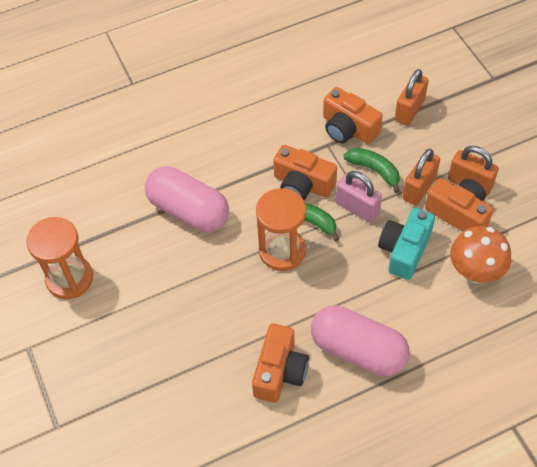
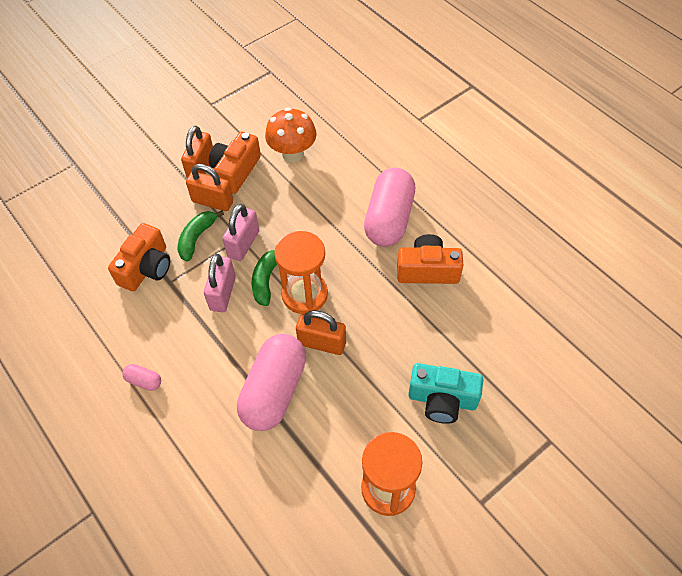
camera: 105 degrees left, 0 degrees up
orange camera [273,145,337,200] -> pink padlock [204,254,236,312]
turquoise camera [378,208,435,280] -> turquoise camera moved to [408,363,483,424]
orange padlock [395,69,429,126] -> orange padlock moved to [296,310,346,355]
none -> pink capsule [122,364,161,391]

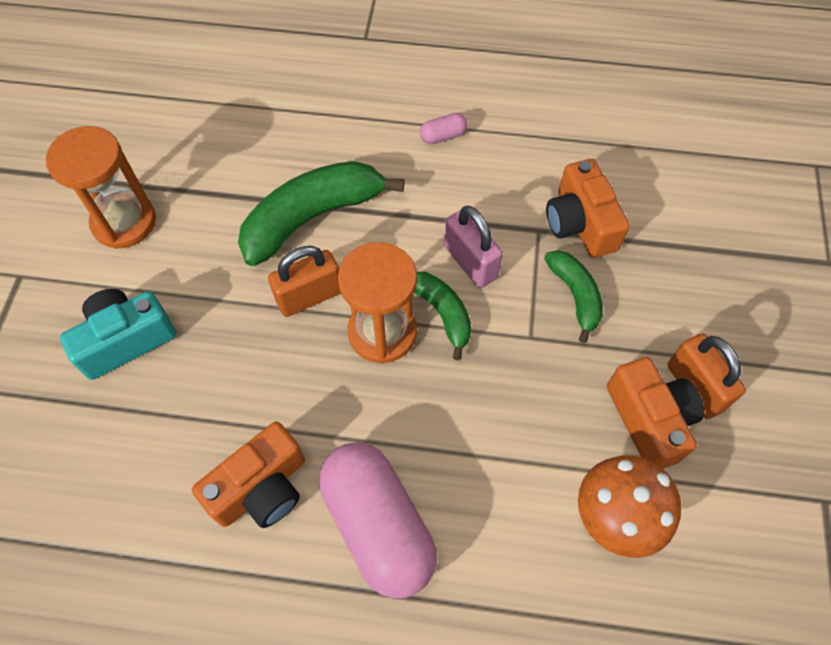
camera: 135 degrees right, 5 degrees up
orange padlock [186,164,233,211] -> none
pink padlock [222,204,259,261] -> none
pink capsule [237,334,306,431] -> green banana [238,161,405,266]

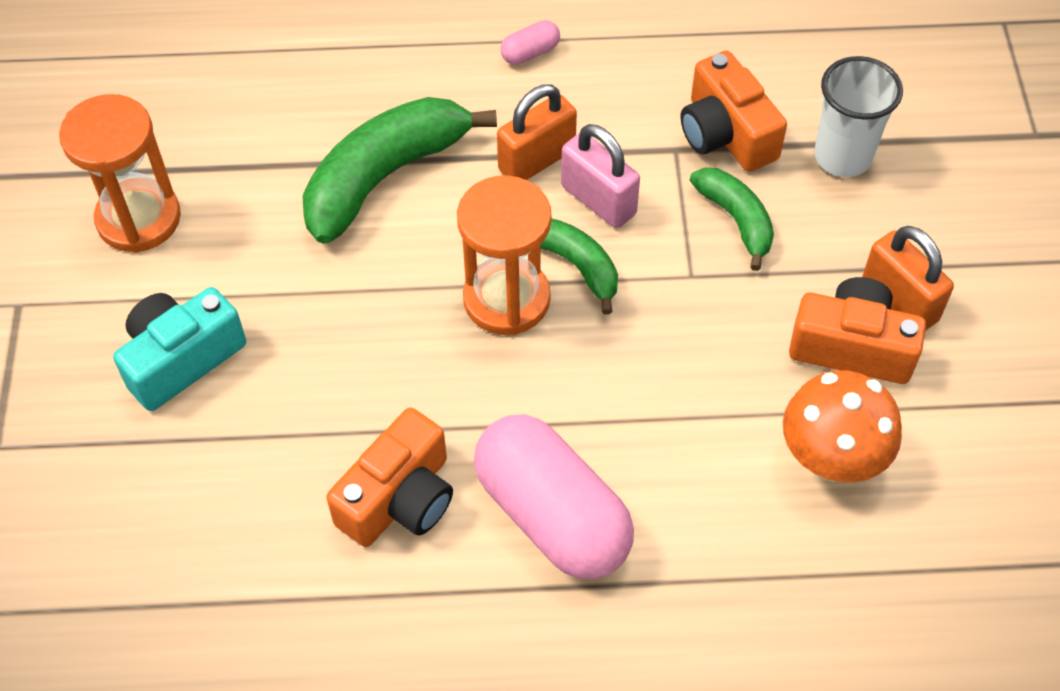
camera: 10 degrees left, 5 degrees down
orange padlock [268,246,341,317] -> orange padlock moved to [497,84,577,180]
orange camera [607,357,704,469] -> orange camera turned 45 degrees counterclockwise [789,277,926,384]
none -> white cup [814,56,903,177]

